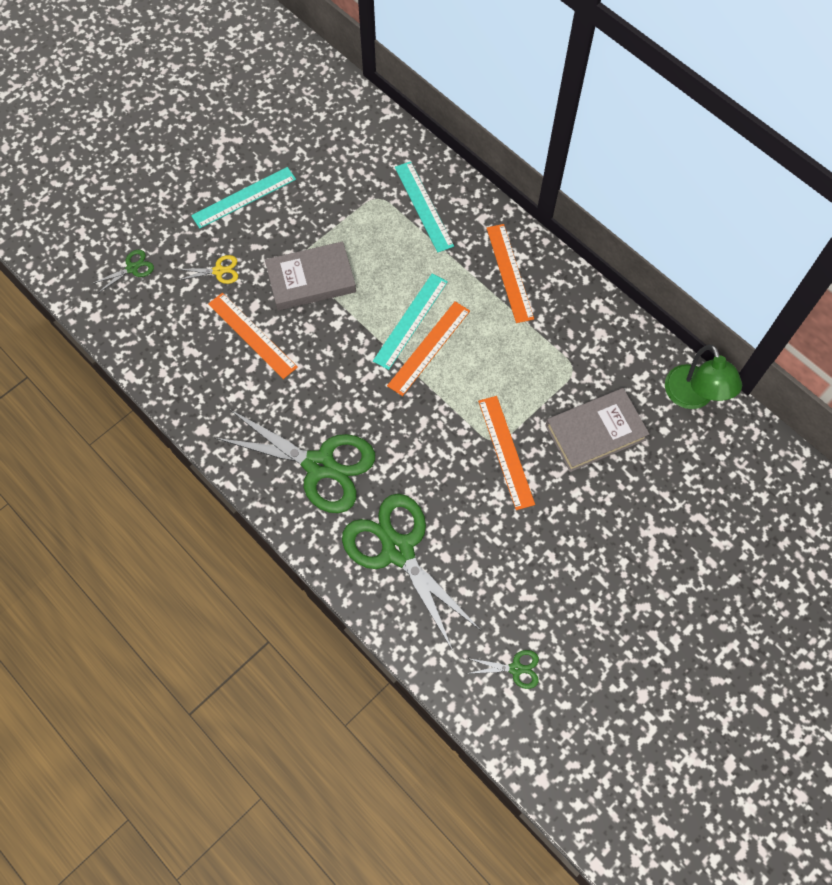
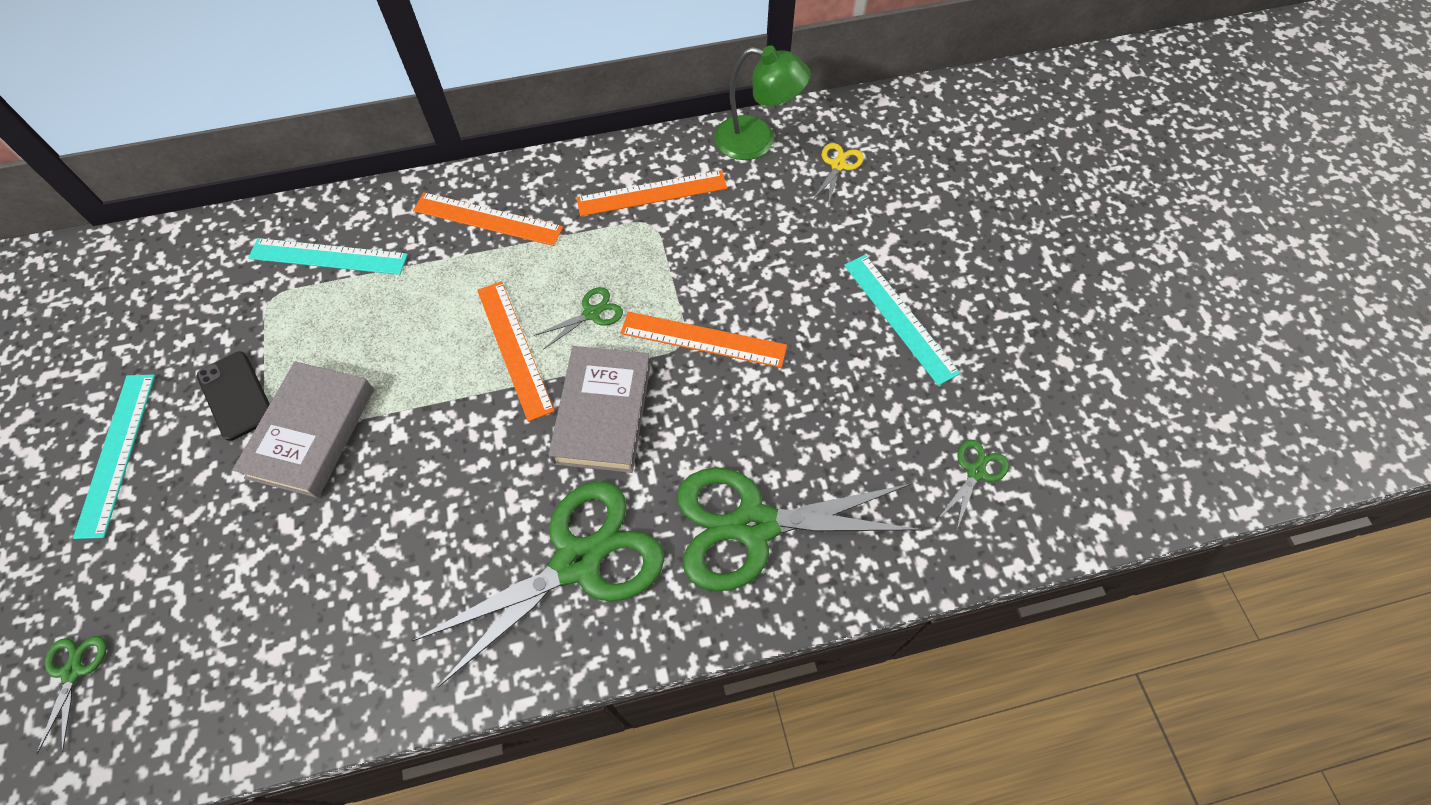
camera: 60 degrees left, 5 degrees down
yellow scissors [176,255,238,284] -> yellow scissors moved to [812,143,864,205]
orange ruler [208,293,298,379] -> orange ruler moved to [576,170,727,216]
turquoise ruler [373,274,448,370] -> turquoise ruler moved to [844,255,960,386]
grey book [545,388,649,472] -> grey book moved to [548,346,651,473]
none -> black phone [197,351,270,441]
none -> green scissors [534,287,623,350]

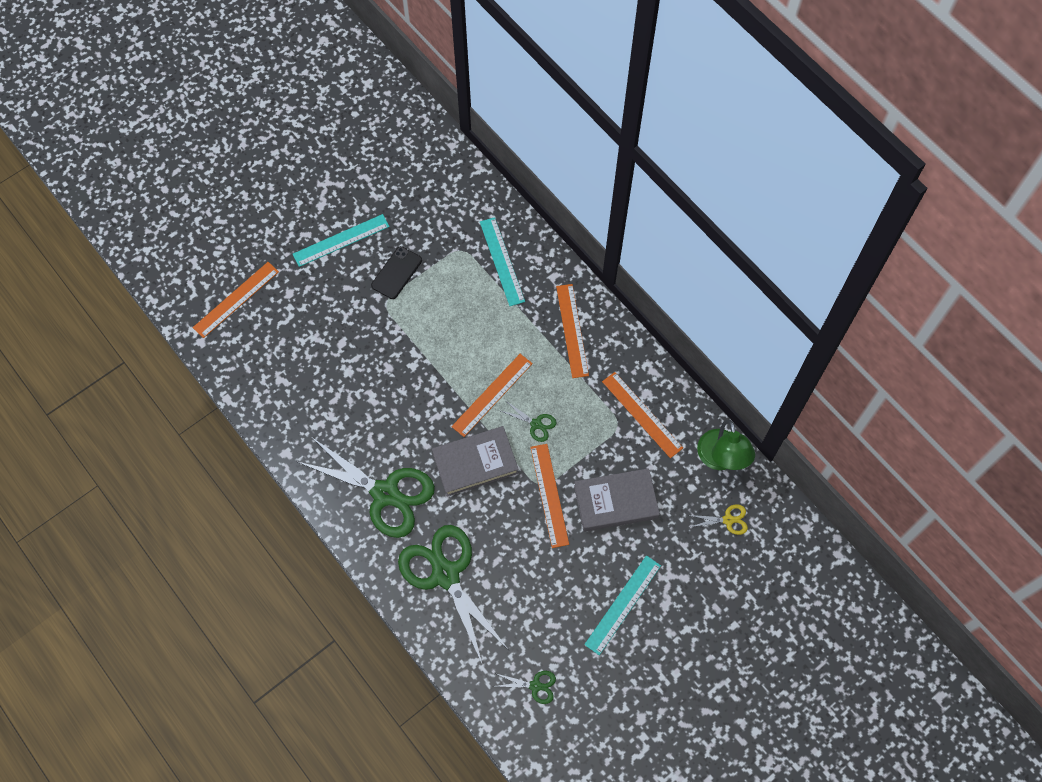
camera: 65 degrees right, 5 degrees up
green scissors [37,636,107,754] -> orange ruler [193,262,279,338]
grey book [233,361,374,498] -> grey book moved to [574,468,660,532]

